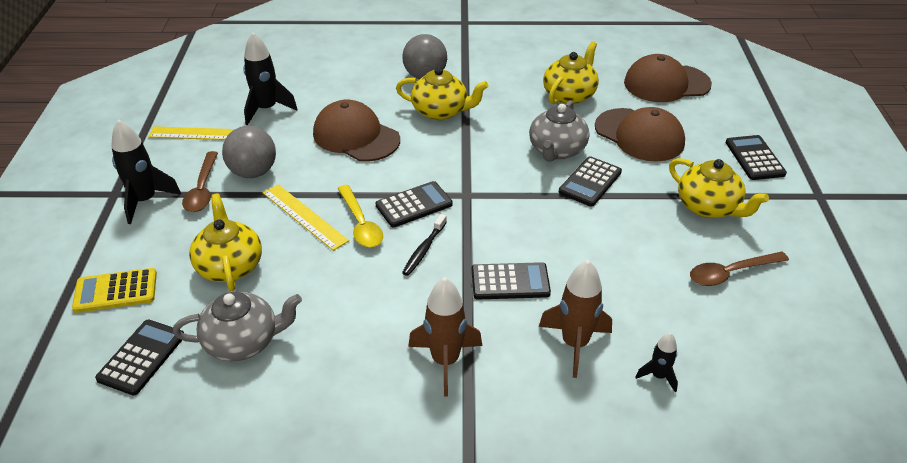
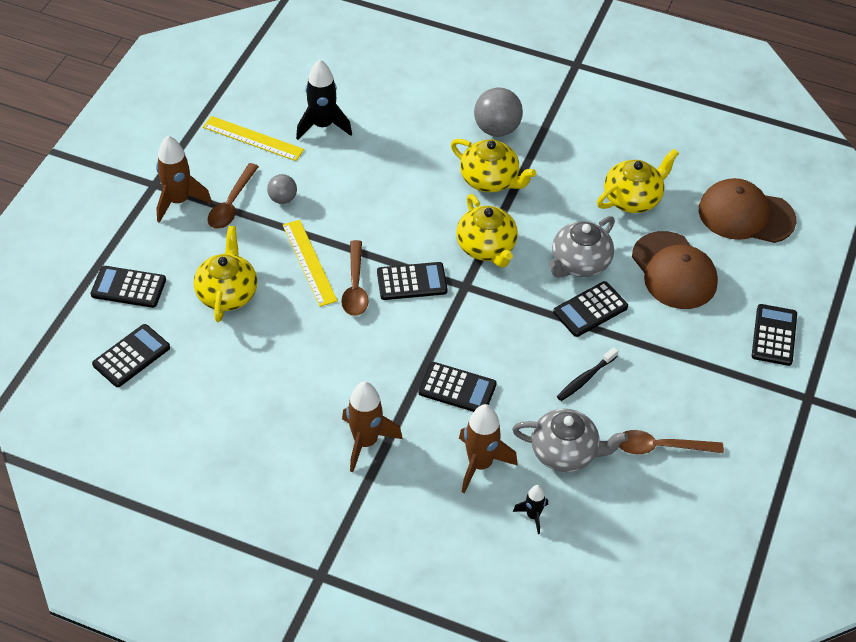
camera: 20 degrees right, 10 degrees up
yellow calculator [72,268,157,313] -> black calculator [91,266,166,308]
black rocket [111,119,181,224] -> brown rocket [156,136,212,223]
grey teapot [173,292,302,361] -> grey teapot moved to [512,409,628,472]
grey ball [222,126,276,178] -> grey ball [267,174,297,204], size x0.58
brown cap [313,100,400,162] -> none
yellow spoon [337,185,383,247] -> brown spoon [341,240,369,316]
black toothbrush [402,214,447,276] -> black toothbrush moved to [557,347,618,401]
yellow teapot [669,158,769,218] -> yellow teapot moved to [456,194,518,268]

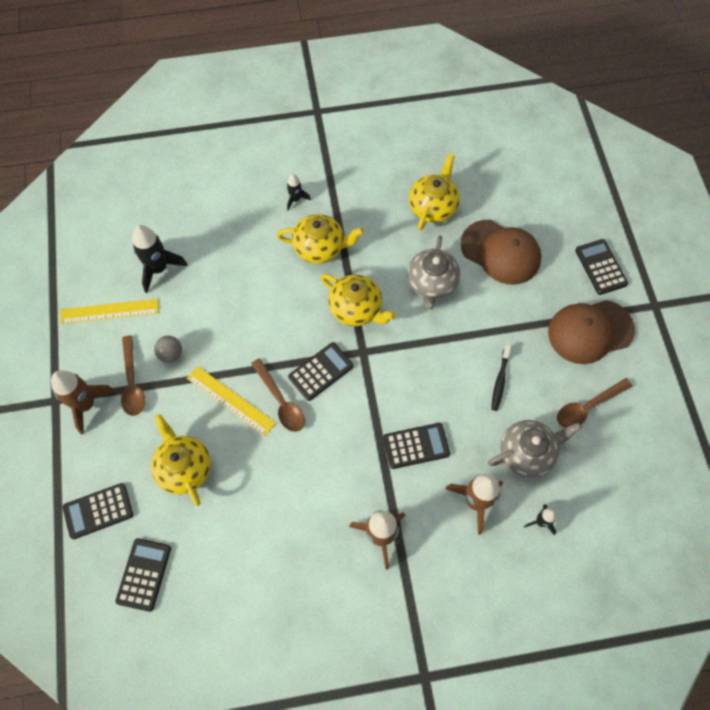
camera: 30 degrees left, 15 degrees up
grey ball [474,88,523,137] -> black rocket [287,174,311,210]
black calculator [553,281,628,337] -> none
brown cap [699,178,796,243] -> brown cap moved to [548,300,635,364]

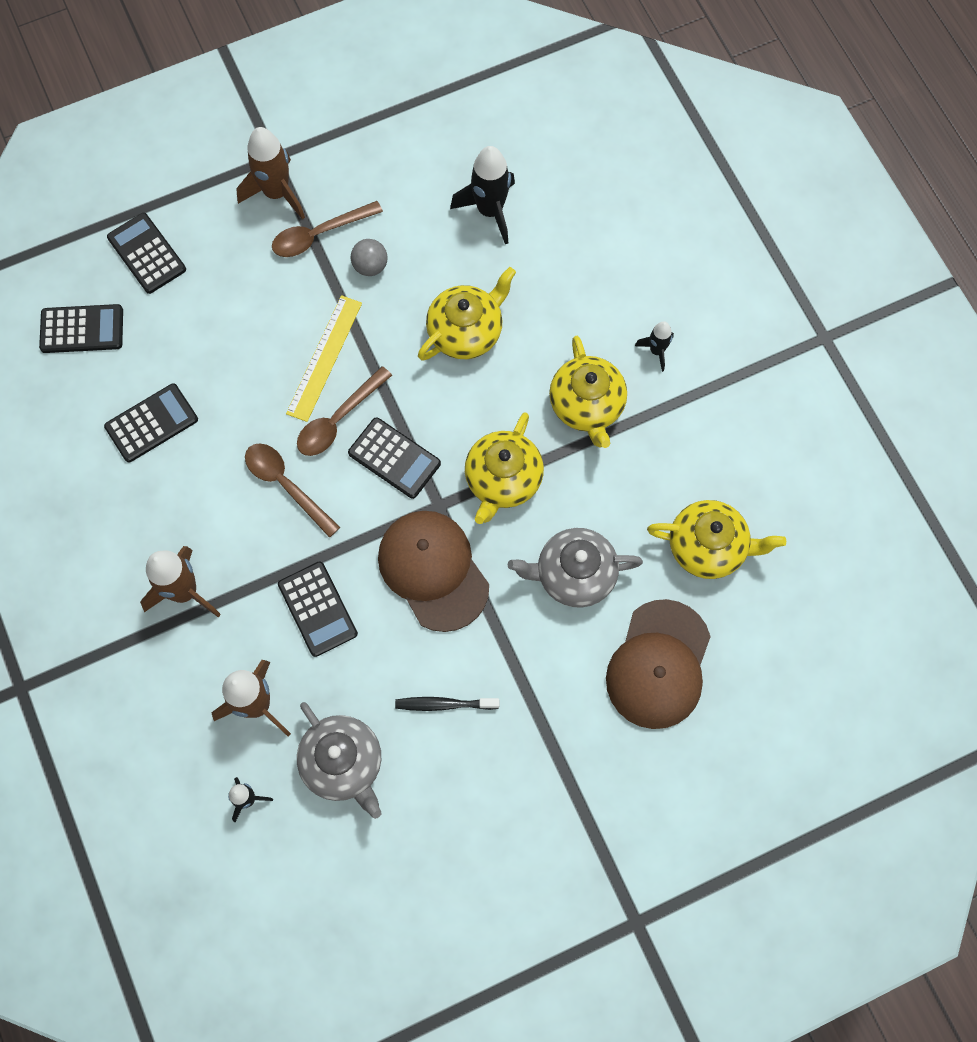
camera: 75 degrees right, 5 degrees up
yellow ruler [60,299,159,324] -> none
yellow teapot [151,414,211,506] -> yellow teapot moved to [418,267,516,361]
brown cap [548,300,635,364] -> brown cap moved to [378,511,489,632]
brown spoon [557,378,633,428] -> brown spoon moved to [245,443,340,538]
black calculator [575,239,628,295] -> black calculator moved to [104,383,198,462]

